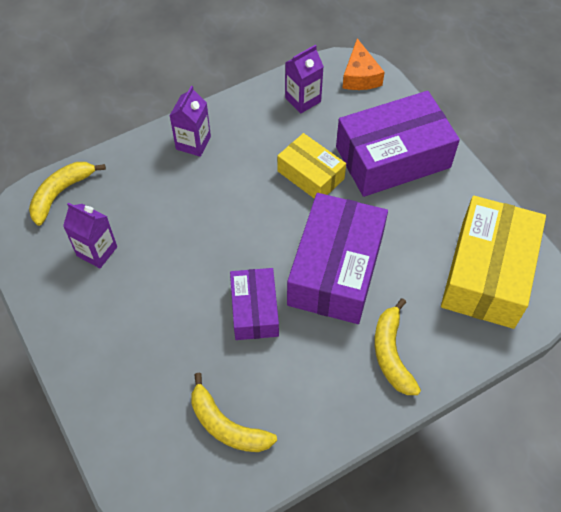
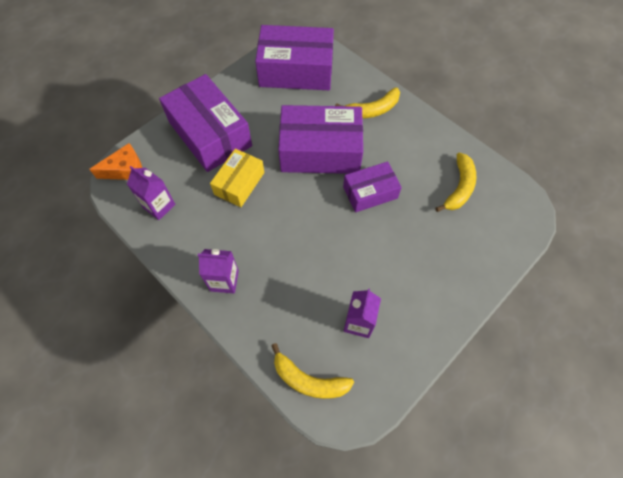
camera: 105 degrees left, 5 degrees up
yellow box [441,196,546,329] -> purple box [255,25,334,90]

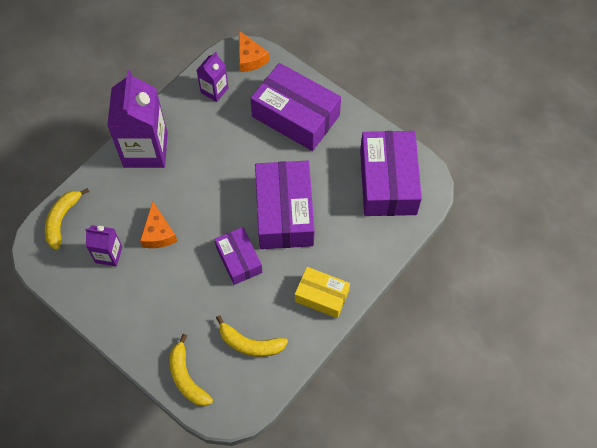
camera: 85 degrees right, 0 degrees up
purple box [159,74,252,172] -> purple box turned 75 degrees clockwise [250,63,341,151]
purple carton [198,249,239,293] -> purple carton [107,70,168,168], size x1.97
yellow box [210,149,265,207] -> yellow box moved to [295,267,350,318]
yellow banana [335,87,400,119] -> yellow banana moved to [169,334,213,406]
none -> orange cheese [140,201,177,248]

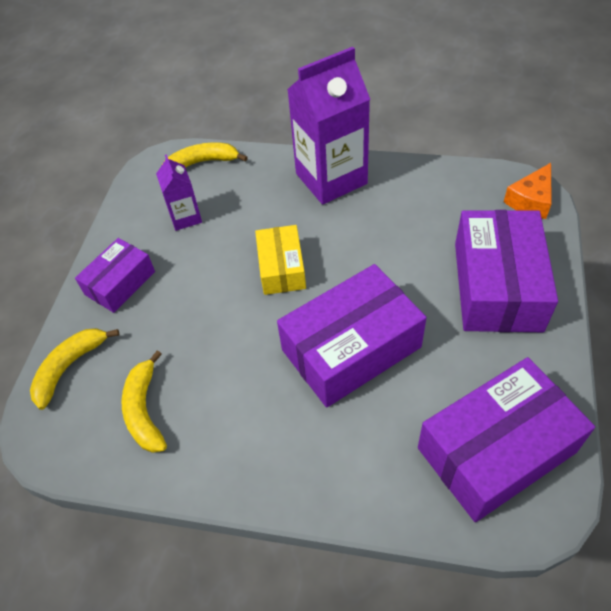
camera: 65 degrees right, 10 degrees down
orange cheese [140,201,177,248] -> none
purple carton [197,52,228,102] -> none
purple box [214,227,262,285] -> purple box moved to [75,238,155,313]
yellow box [295,267,350,318] -> yellow box moved to [255,225,306,295]

